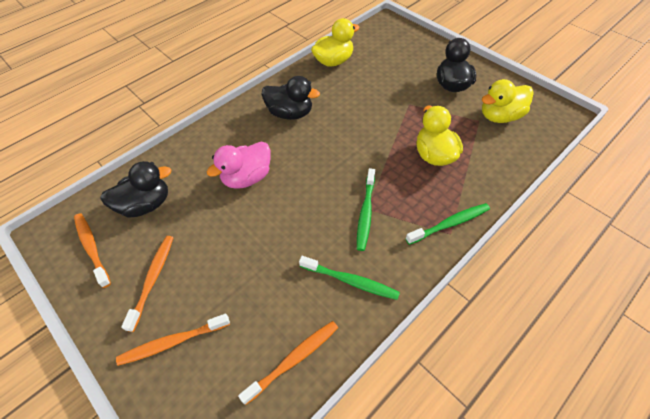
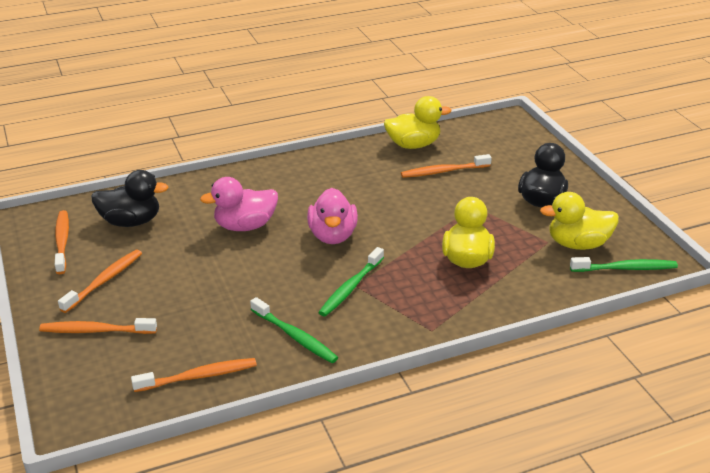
camera: 20 degrees right, 20 degrees down
black duck [262,76,320,120] -> none
green toothbrush [405,203,490,245] -> green toothbrush moved to [570,257,678,272]
none -> pink duck [307,188,358,244]
none -> orange toothbrush [401,154,492,178]

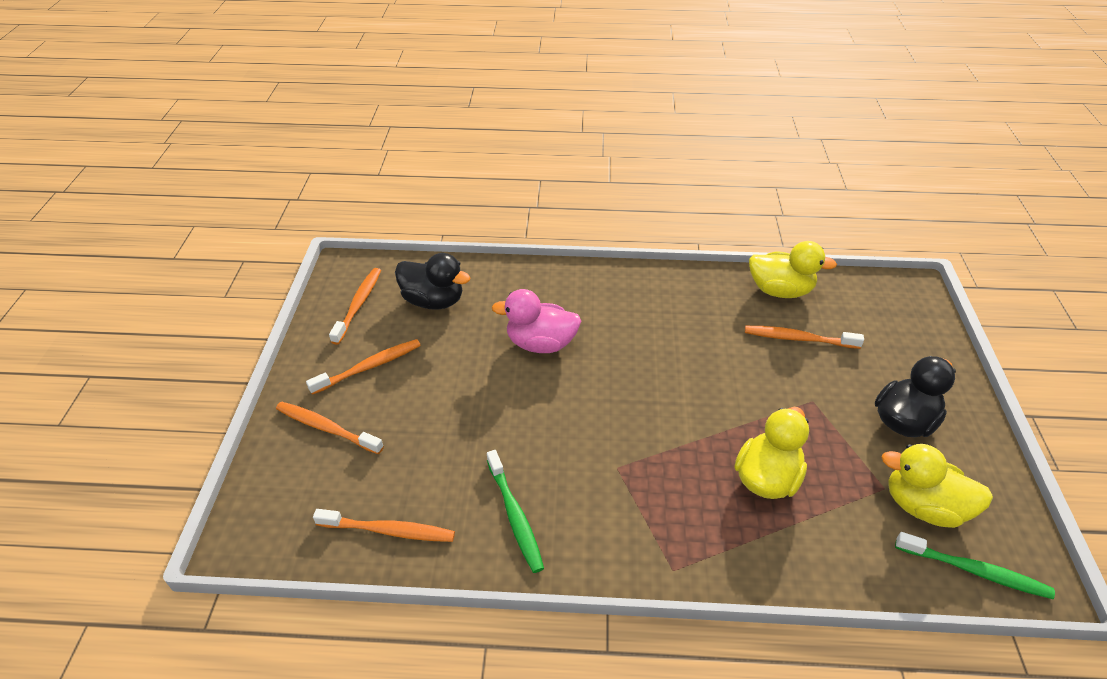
camera: 25 degrees right, 10 degrees up
pink duck [307,188,358,244] -> none
green toothbrush [318,247,384,317] -> none

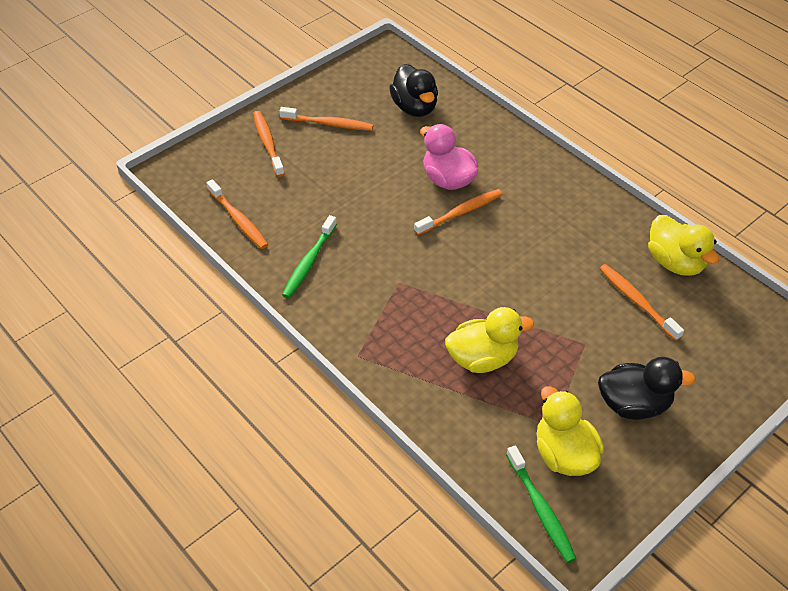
camera: 45 degrees right, 5 degrees up
orange toothbrush [329,268,381,345] -> orange toothbrush moved to [414,189,503,235]

